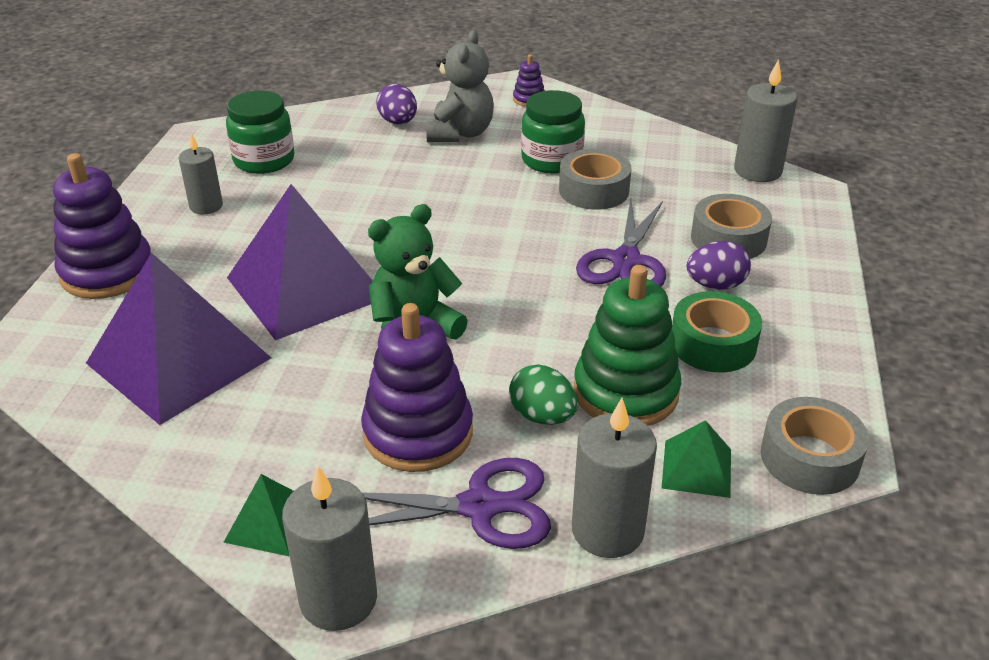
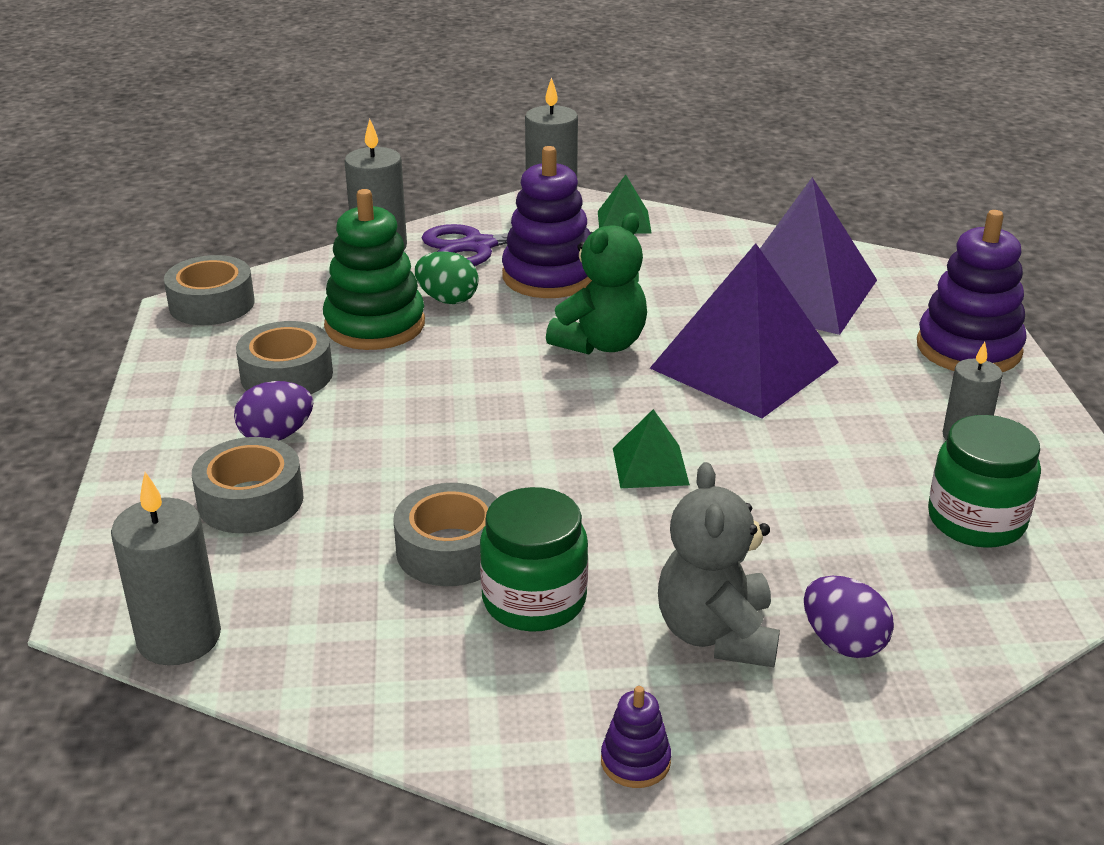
camera: 165 degrees right, 5 degrees down
purple scissors [576,200,666,287] -> none
green pyramid [662,420,731,498] -> green pyramid moved to [613,409,690,488]
green tape [672,291,762,373] -> grey tape [236,321,333,394]

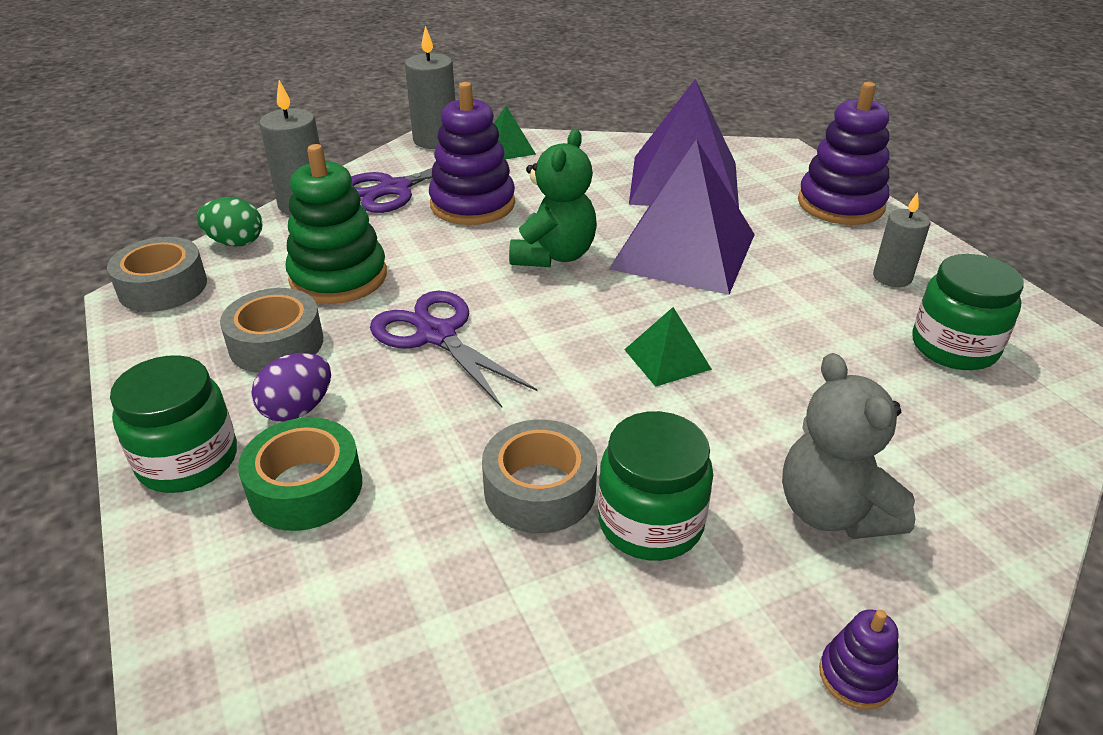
camera: 20 degrees left, 5 degrees up
grey candle [111,472,221,665] -> none
grey tape [192,437,304,533] -> green tape [238,417,362,531]
green egg [415,251,479,304] -> green egg moved to [197,197,262,247]
purple egg [804,576,894,658] -> none
none -> green jar [110,355,237,493]
none -> purple scissors [370,291,538,408]

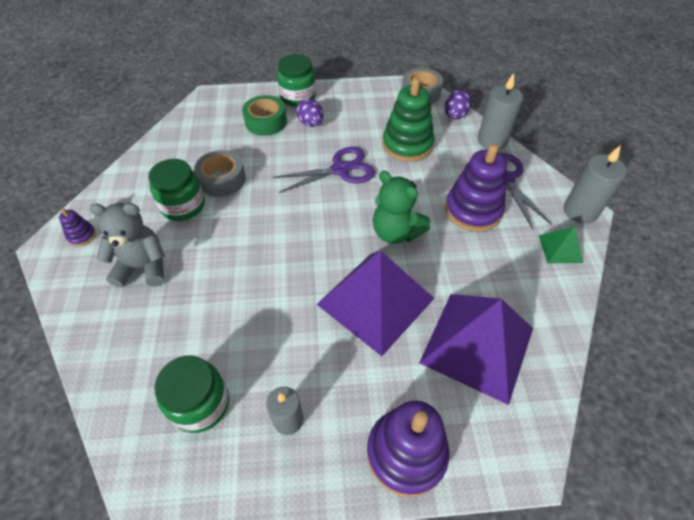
camera: 110 degrees right, 15 degrees up
green egg [197,197,262,247] -> purple egg [444,89,471,120]
grey tape [220,288,323,373] -> none
green pyramid [624,307,712,387] -> none

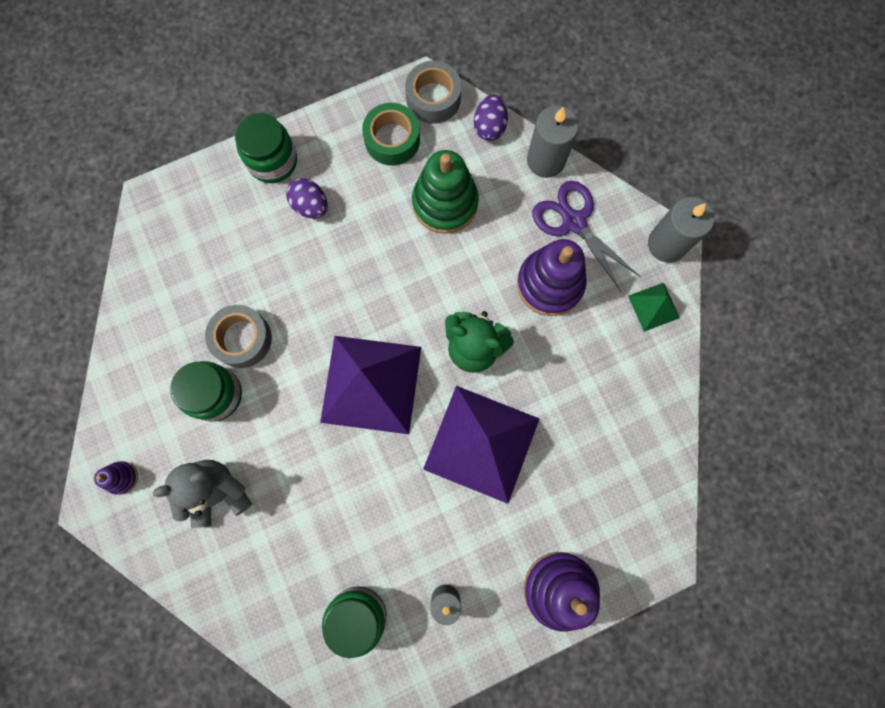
camera: 20 degrees left, 25 degrees up
green tape [242,95,287,136] -> green tape moved to [362,103,420,166]
purple scissors [273,147,375,193] -> none
purple pyramid [419,294,533,405] -> purple pyramid moved to [320,336,421,434]

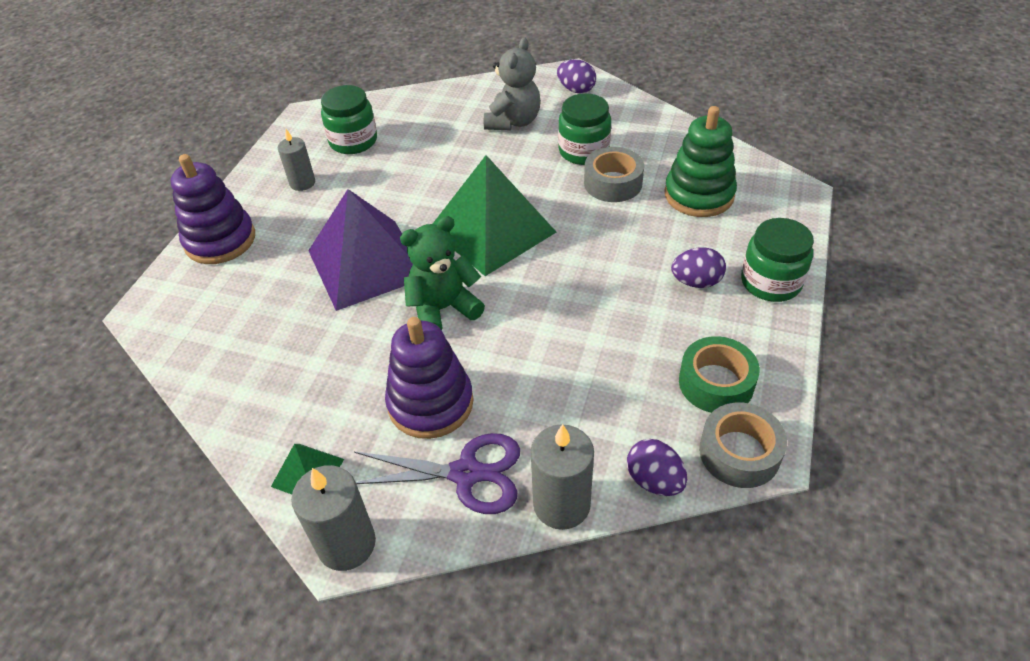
camera: 135 degrees right, 30 degrees down
purple stacking toy [94,461,138,495] -> purple egg [557,60,596,94]
purple pyramid [320,336,421,434] -> green pyramid [433,155,556,276]
green stacking toy [412,150,479,234] -> green stacking toy moved to [664,106,737,217]

